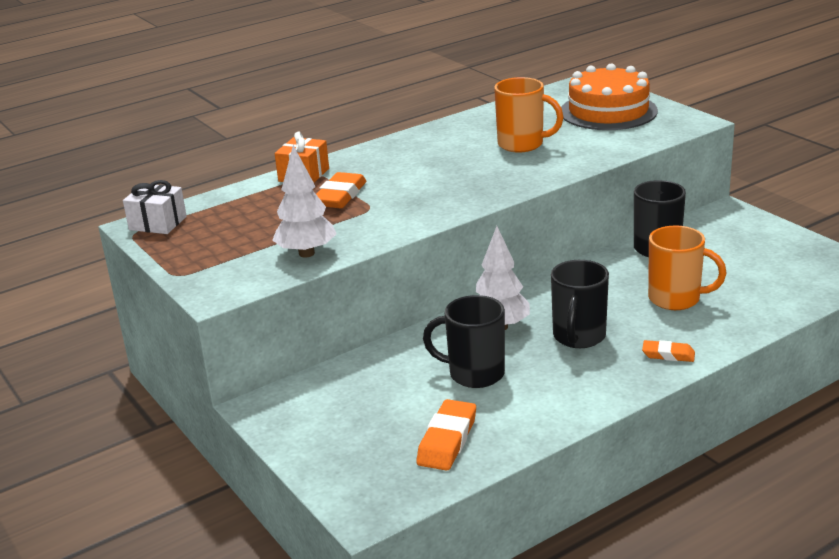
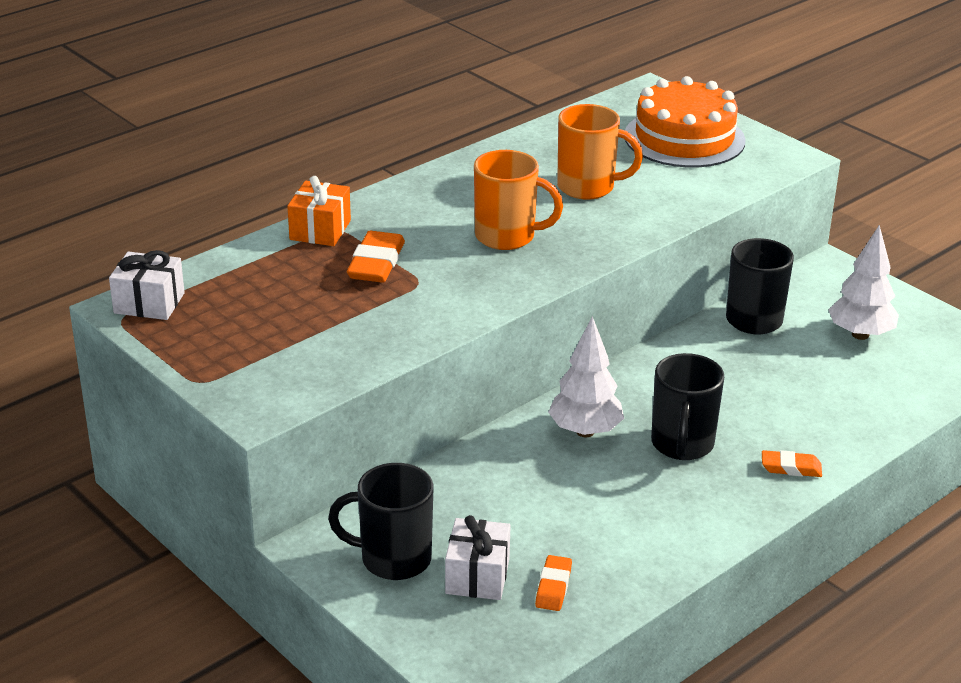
camera: 10 degrees left, 5 degrees up
white tree [272,145,337,257] -> white tree moved to [828,225,899,340]
orange eraser [416,399,476,471] -> orange eraser [535,555,572,611], size x0.61
black mug [423,295,505,388] -> black mug moved to [328,463,433,580]
orange mug [648,225,726,310] -> orange mug moved to [474,150,563,250]
none -> white gift [445,515,511,600]

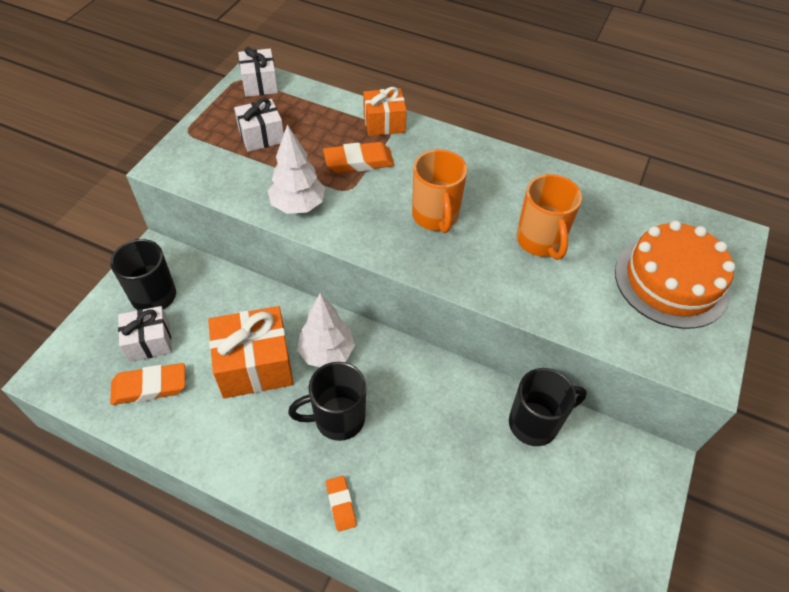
camera: 65 degrees right, 20 degrees up
orange eraser [535,555,572,611] -> orange eraser [110,363,185,405], size x1.63
white tree [828,225,899,340] -> white tree moved to [268,124,325,214]
none -> orange gift [208,306,293,398]
none -> white gift [234,98,284,152]

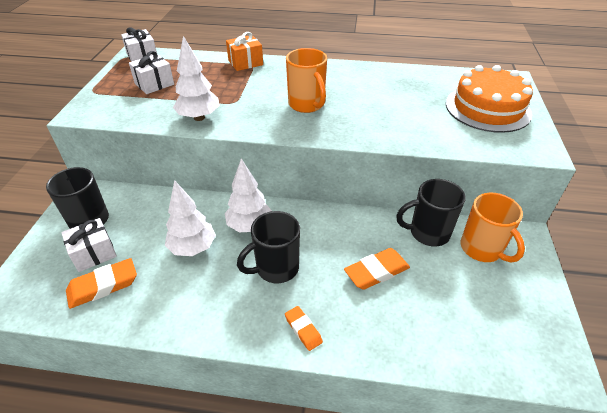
camera: 15 degrees left, 10 degrees down
orange gift [208,306,293,398] -> white tree [165,180,216,256]
orange eraser [323,142,394,173] -> orange eraser moved to [344,248,410,290]
black mug [509,368,587,446] -> black mug turned 150 degrees counterclockwise [396,179,466,247]
orange mug [516,174,582,260] -> orange mug moved to [460,193,525,263]

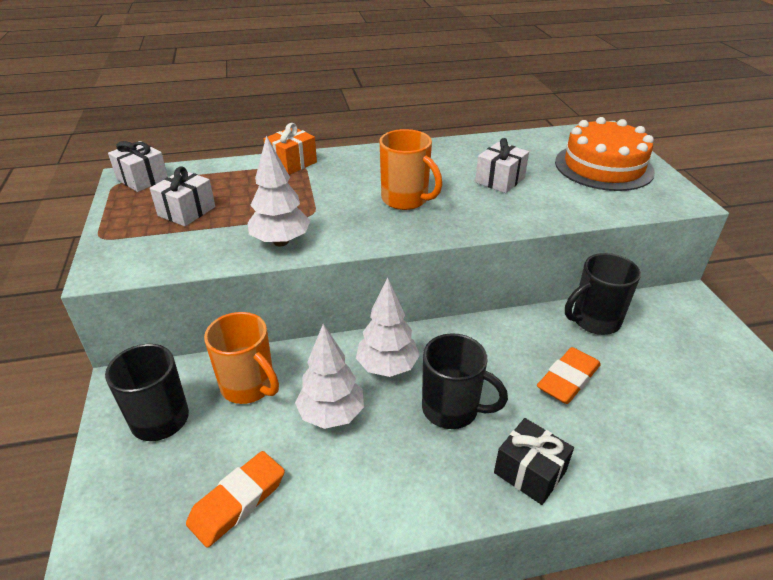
camera: 20 degrees left, 5 degrees down
white gift [61,218,117,272] -> white gift moved to [475,138,529,193]
black mug [237,211,300,283] -> black mug turned 105 degrees counterclockwise [422,333,508,429]
orange eraser [285,306,323,351] -> black gift [494,418,574,505]
orange mug [460,193,525,263] -> orange mug moved to [204,312,279,404]

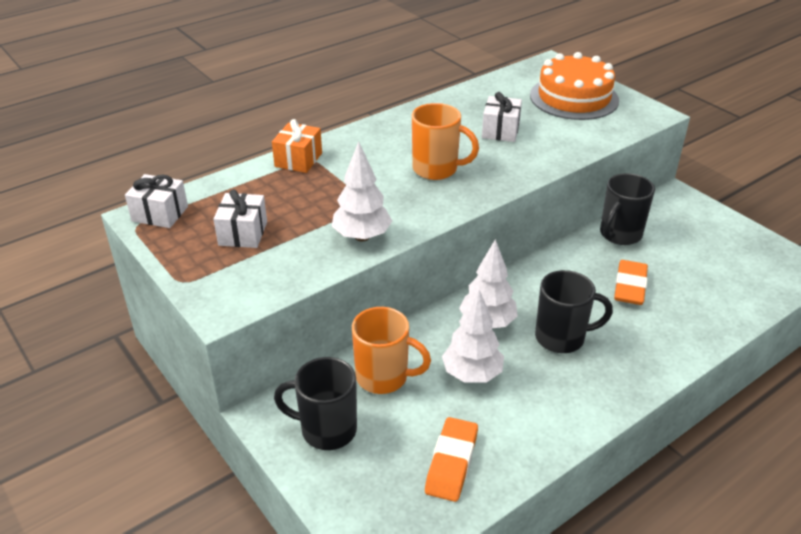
camera: 25 degrees left, 0 degrees up
black gift [494,418,574,505] -> none

